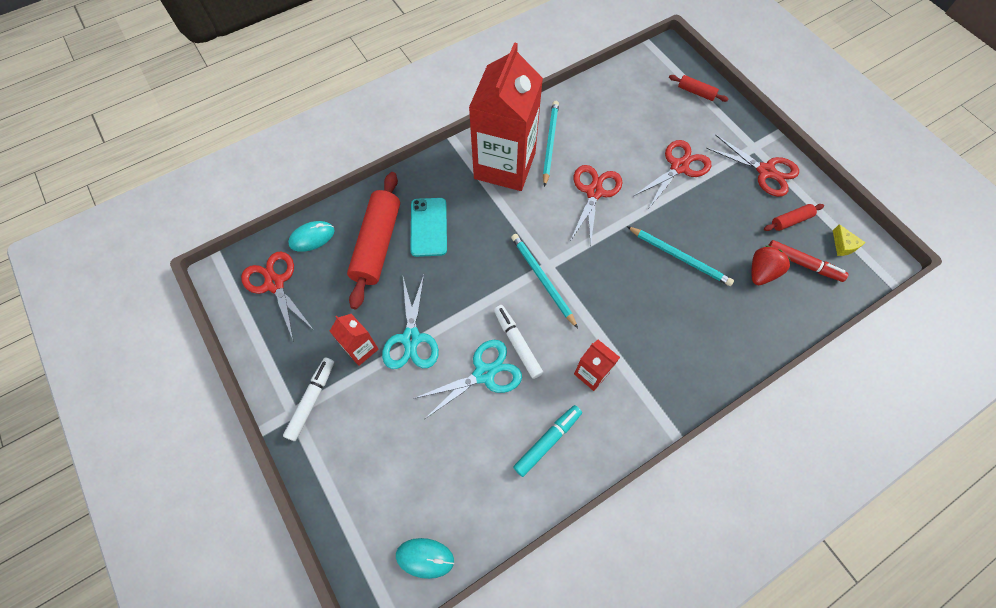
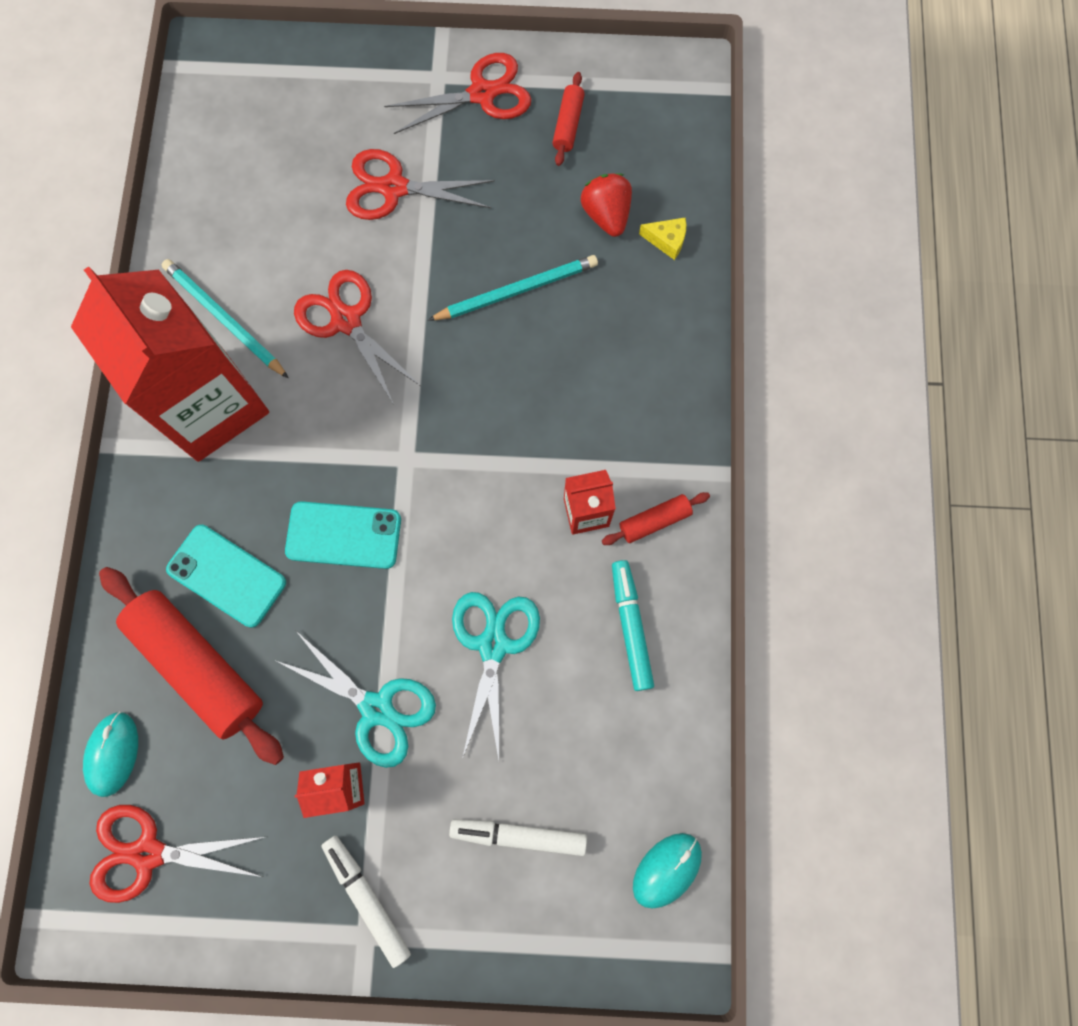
camera: 55 degrees left, 10 degrees up
white marker [494,305,543,379] -> white marker moved to [449,819,587,856]
turquoise pencil [511,234,578,328] -> none
red scissors [634,140,711,208] -> red scissors turned 75 degrees counterclockwise [346,149,495,220]
red rolling pin [669,75,728,102] -> red rolling pin moved to [602,492,710,545]
red marker [768,240,849,282] -> none
yellow cheese [833,224,866,256] -> yellow cheese moved to [639,217,686,260]
none -> turquoise phone [285,501,401,569]

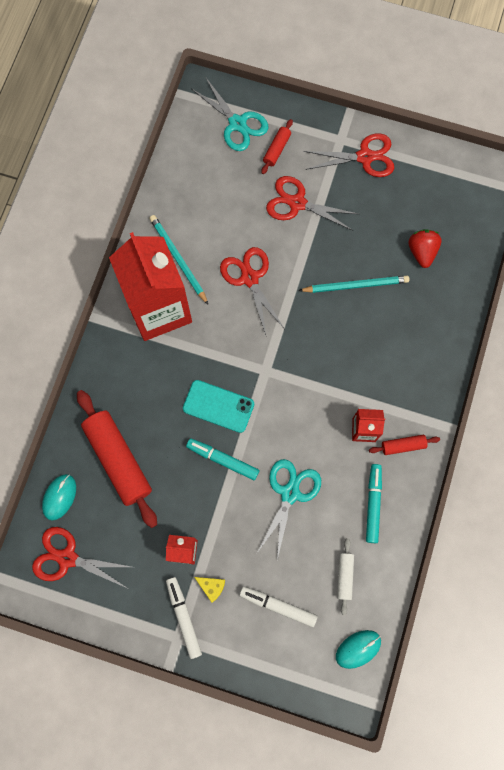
camera: 15 degrees right, 0 degrees up
turquoise phone [166,525,286,628] -> none
turquoise scissors [276,630,436,768] -> turquoise scissors moved to [192,78,268,151]
red rolling pin [552,72,585,166] -> red rolling pin moved to [261,119,293,174]
yellow cheese [639,217,686,260] -> yellow cheese moved to [195,577,225,603]
none -> turquoise marker [186,438,259,480]
none -> white rolling pin [337,538,354,615]

